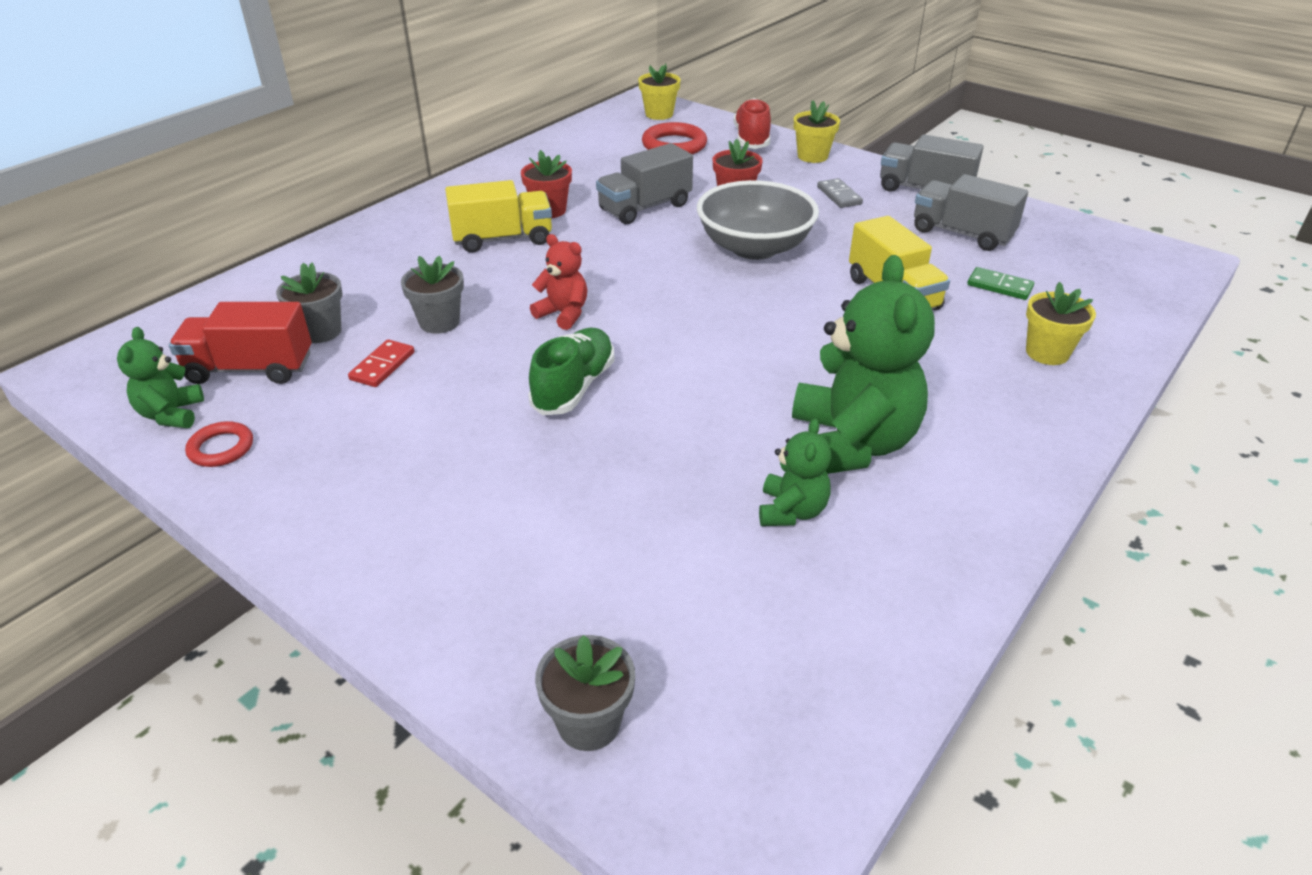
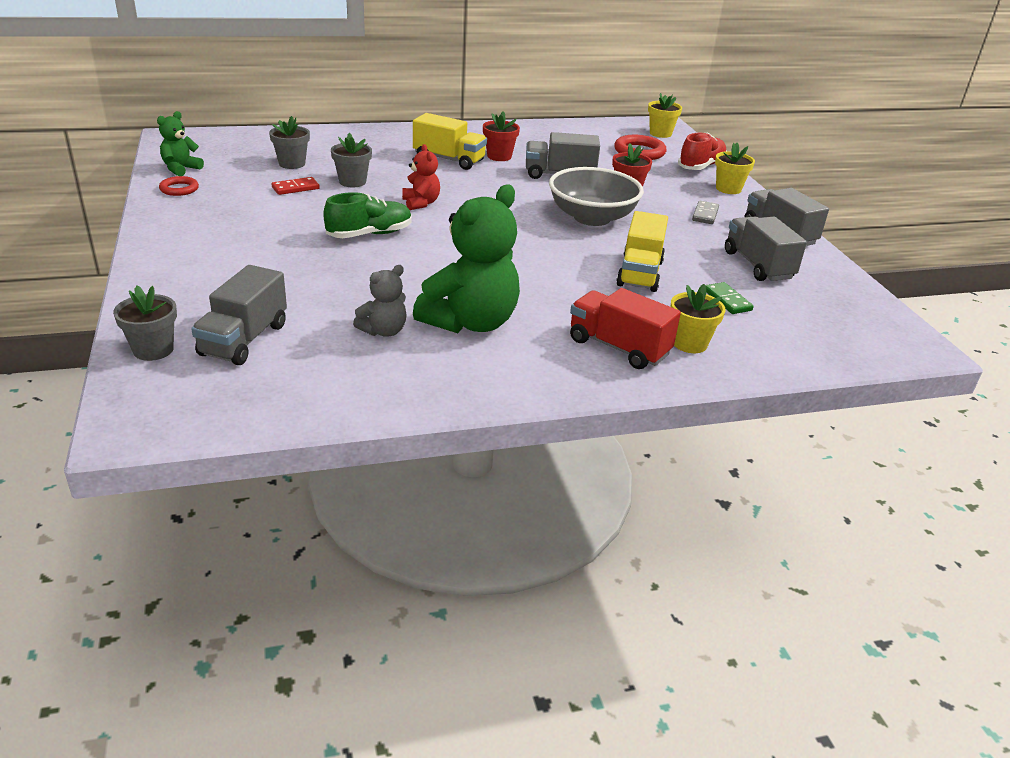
camera: 35 degrees right, 5 degrees down
red truck [169,302,311,384] -> red truck moved to [570,288,681,369]
green teddy bear [759,418,831,526] -> grey teddy bear [353,265,407,337]
none -> grey truck [191,265,287,365]

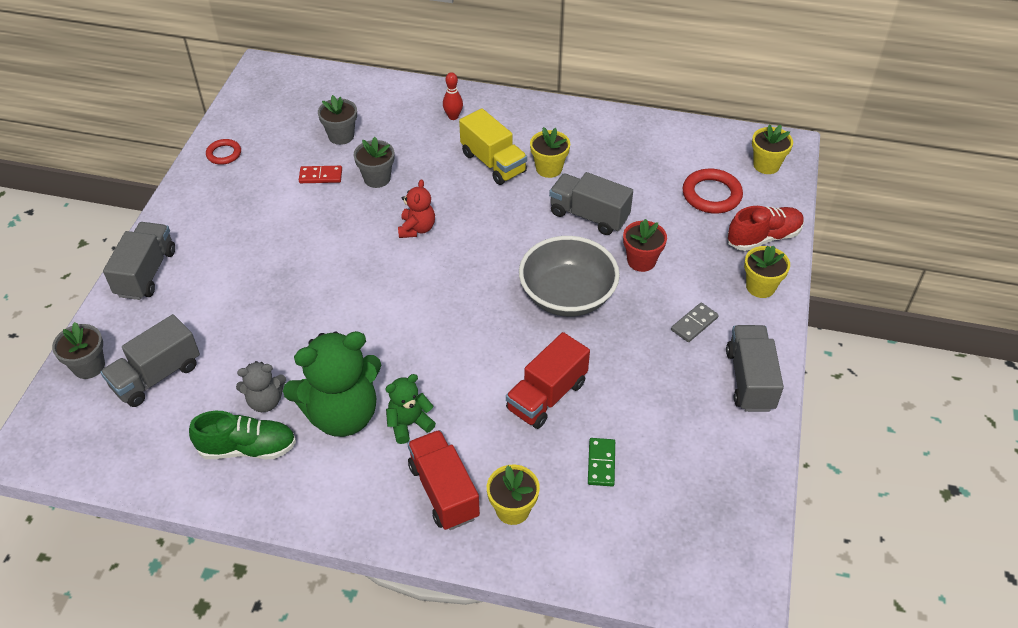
camera: 30 degrees right, 15 degrees up
green teddy bear [157,111,204,176] -> green teddy bear moved to [386,374,436,444]
green shoe [323,192,412,238] -> green shoe moved to [189,411,296,459]
red flower pot [483,111,520,161] -> yellow flower pot [530,127,570,178]
yellow truck [616,211,668,292] -> red truck [506,332,590,429]
grey truck [725,217,807,281] -> grey truck moved to [103,222,175,300]
none -> red bowling pin [443,72,463,120]

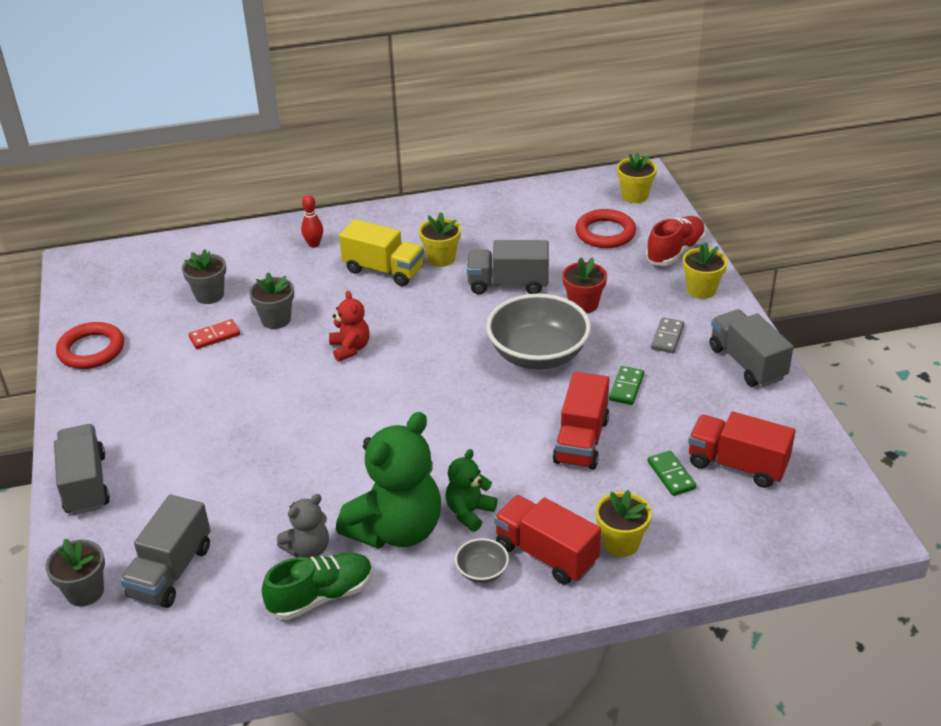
camera: 25 degrees left, 10 degrees down
red ring [206,139,241,165] -> red ring [56,322,124,369], size x1.65
none -> grey bowl [455,538,509,583]
none -> green domino [609,366,644,405]
none -> red truck [688,411,796,488]

